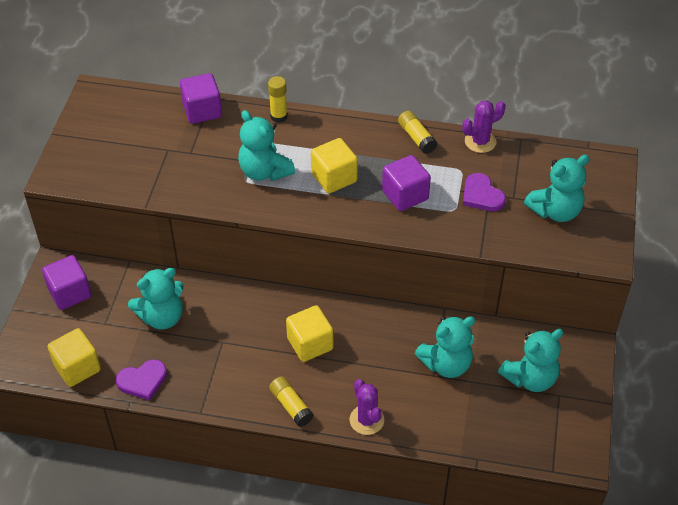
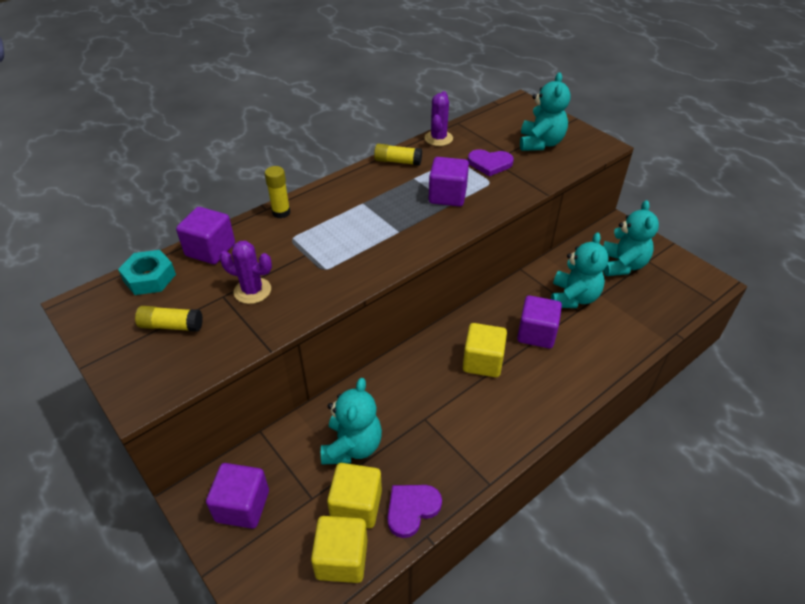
camera: 50 degrees left, 5 degrees down
purple heart [116,359,167,401] -> purple heart turned 150 degrees counterclockwise [387,485,442,538]
turquoise teddy bear [238,110,295,181] -> none
yellow glue stick [269,376,313,427] -> yellow glue stick moved to [135,306,203,332]
yellow cube [311,138,358,193] -> yellow cube moved to [327,463,382,528]
purple cactus [350,379,384,435] -> purple cactus moved to [219,241,272,304]
none -> turquoise nut [118,250,176,295]
none -> purple cube [517,295,562,349]

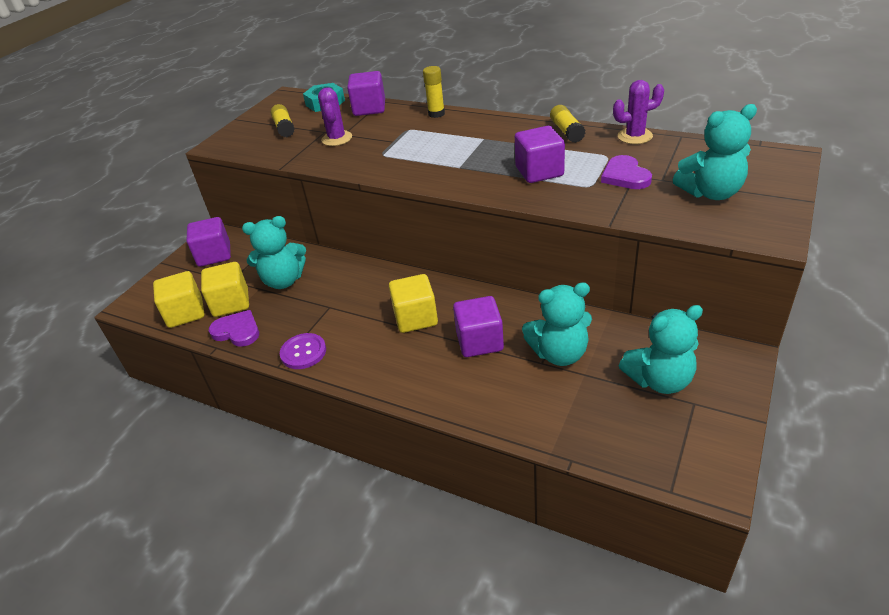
camera: 70 degrees right, 5 degrees down
none -> purple button [280,333,326,369]

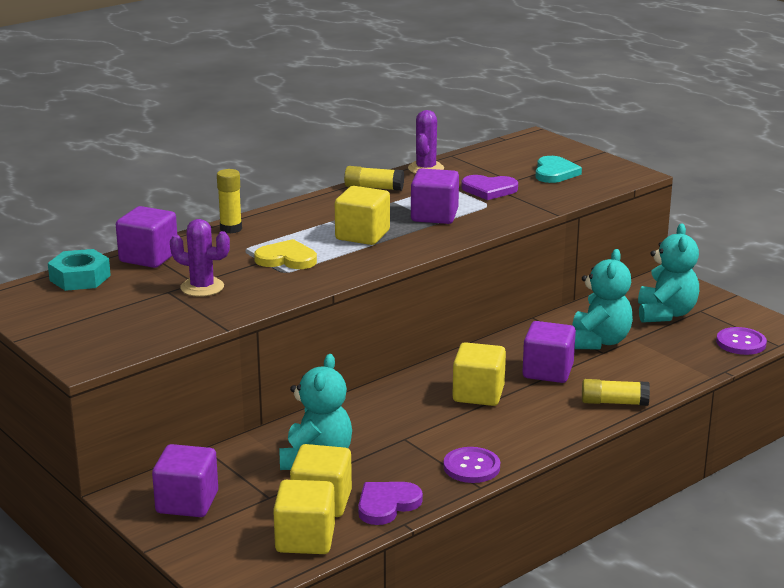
camera: 70 degrees left, 15 degrees down
yellow glue stick [271,104,295,137] -> yellow glue stick moved to [582,379,650,406]
turquoise teddy bear [673,104,757,200] -> turquoise heart [535,156,582,183]
none -> yellow heart [254,239,317,269]
none -> yellow cube [335,186,390,245]
none -> purple button [716,327,767,355]

